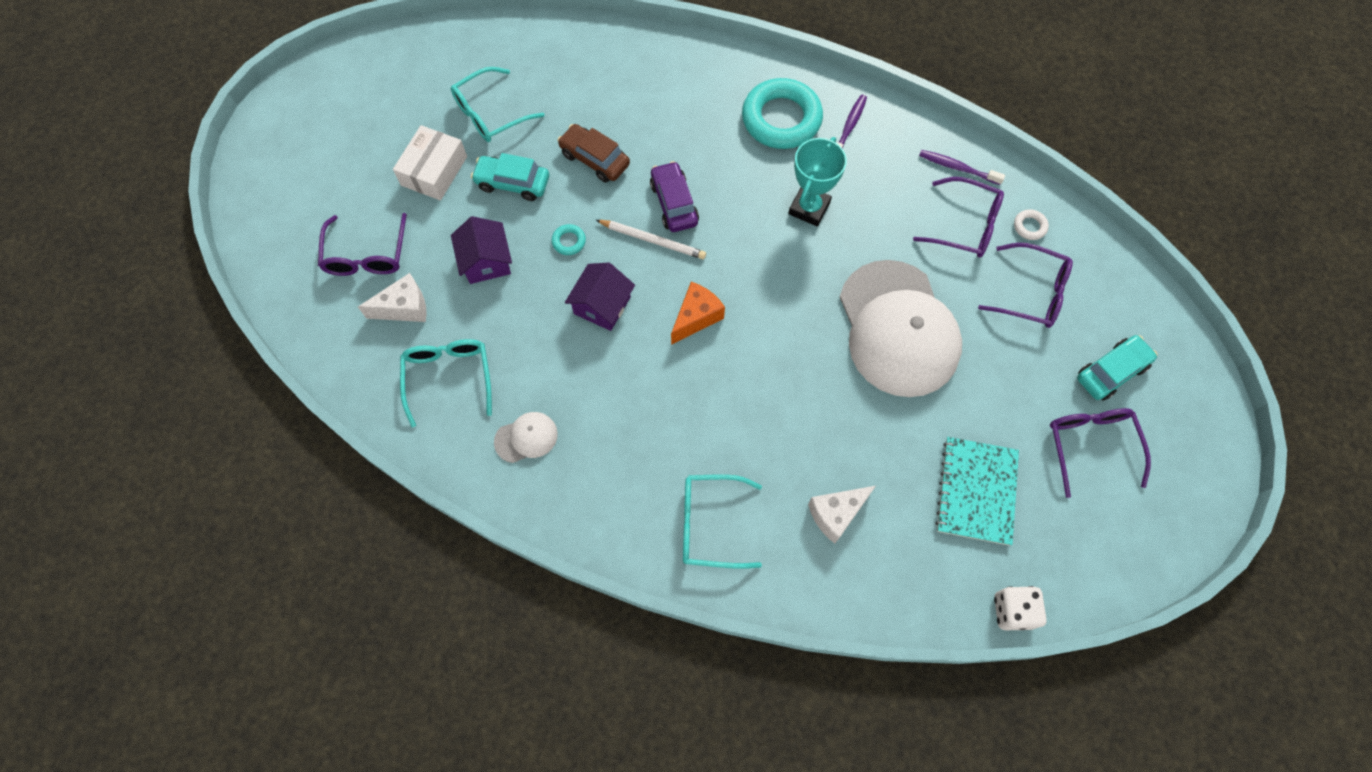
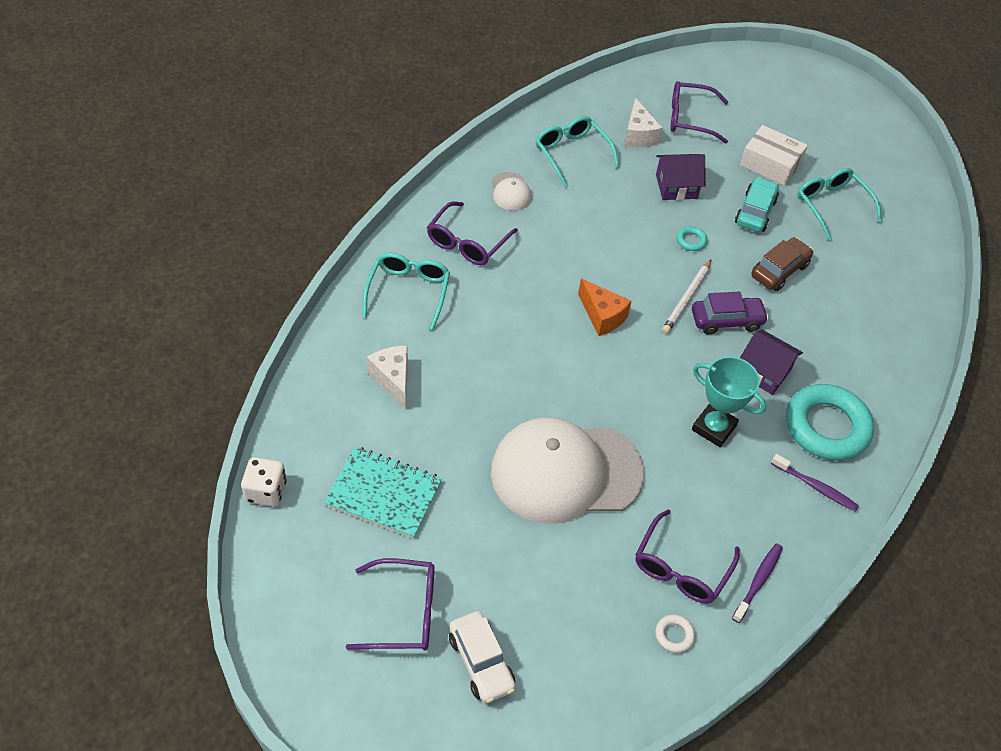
camera: 95 degrees right, 15 degrees down
turquoise glasses [400,339,492,428] -> turquoise glasses turned 120 degrees counterclockwise [535,116,619,187]
purple house [565,263,635,331] -> purple house moved to [740,330,803,395]
purple glasses [978,243,1073,328] -> purple glasses moved to [427,201,518,265]
turquoise car [1077,335,1157,401] -> white car [449,611,516,703]

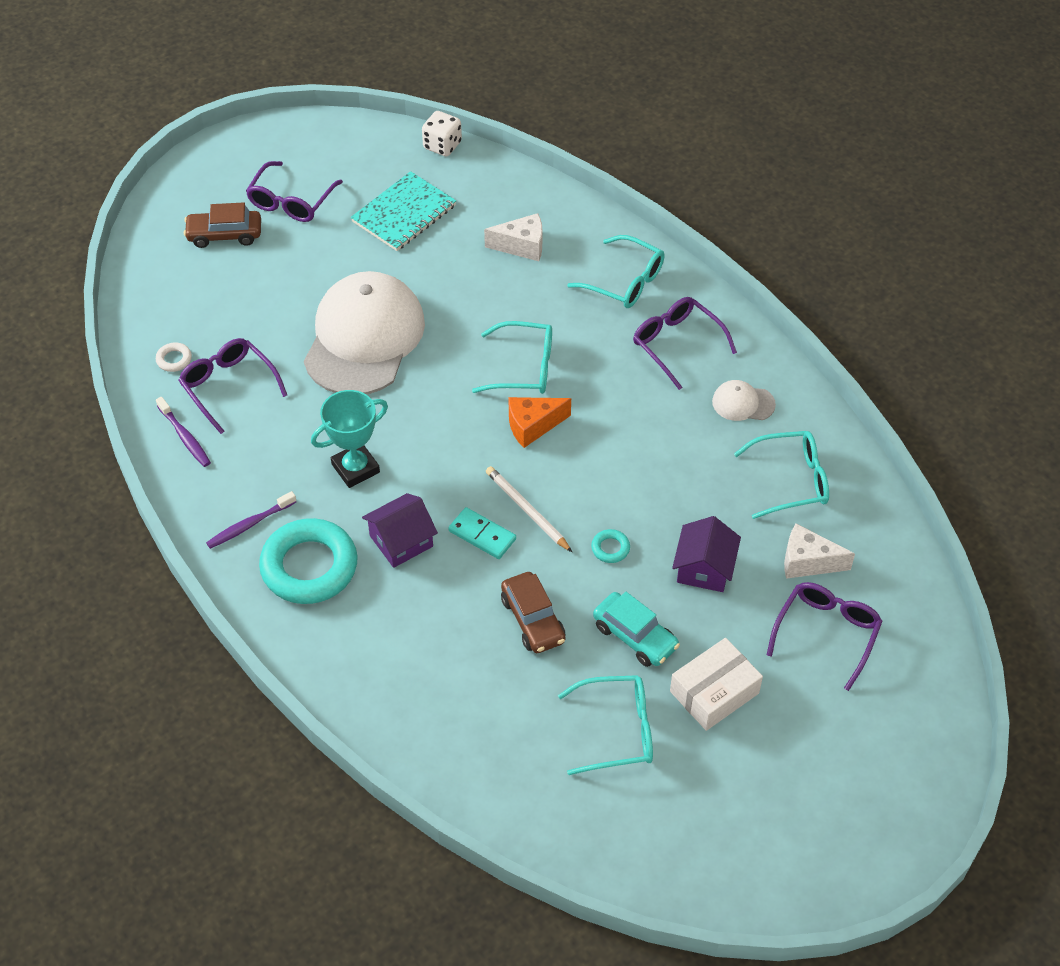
camera: 115 degrees right, 0 degrees up
white car [449,611,516,703] -> brown car [184,202,261,248]
purple car [692,291,769,335] -> turquoise domino [448,507,516,559]
none -> turquoise glasses [472,321,552,394]

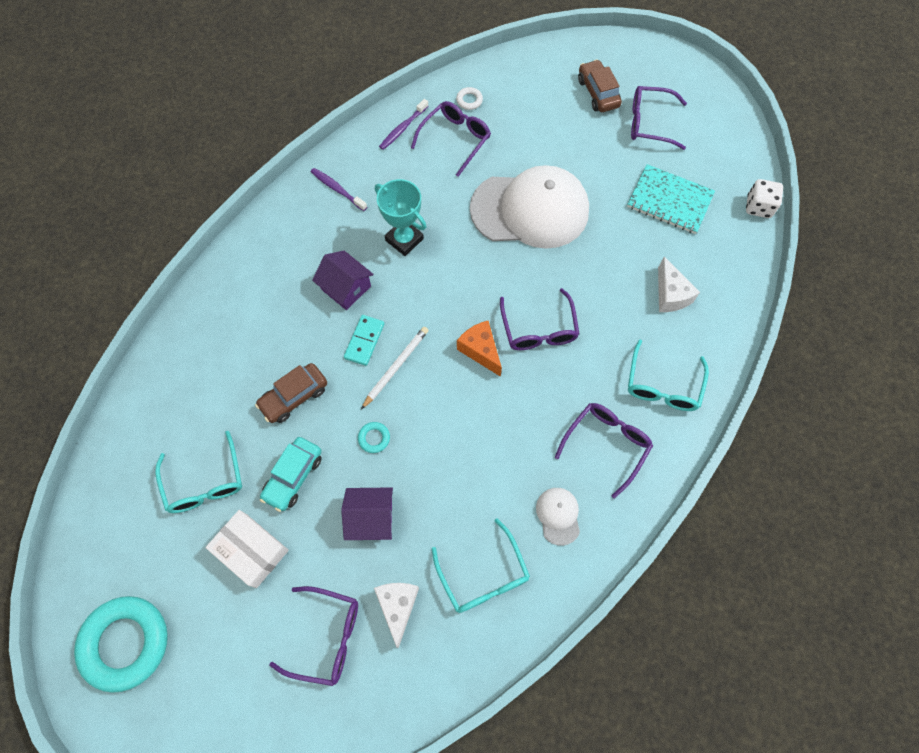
camera: 75 degrees right, 15 degrees up
turquoise ring [259,518,358,604] -> turquoise ring moved to [74,596,168,693]
turquoise glasses [472,321,552,394] -> purple glasses [500,288,580,350]

